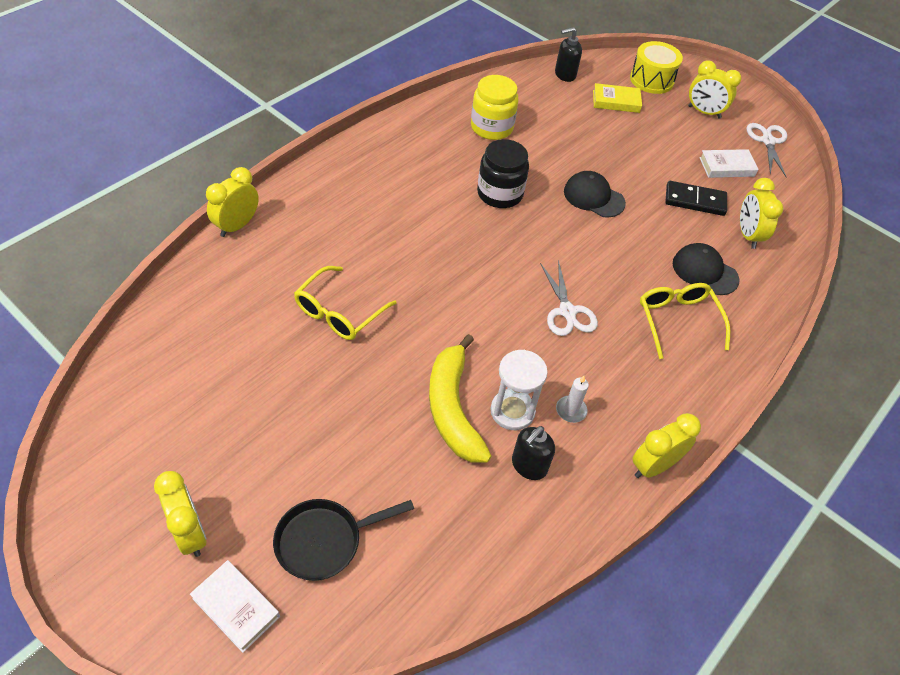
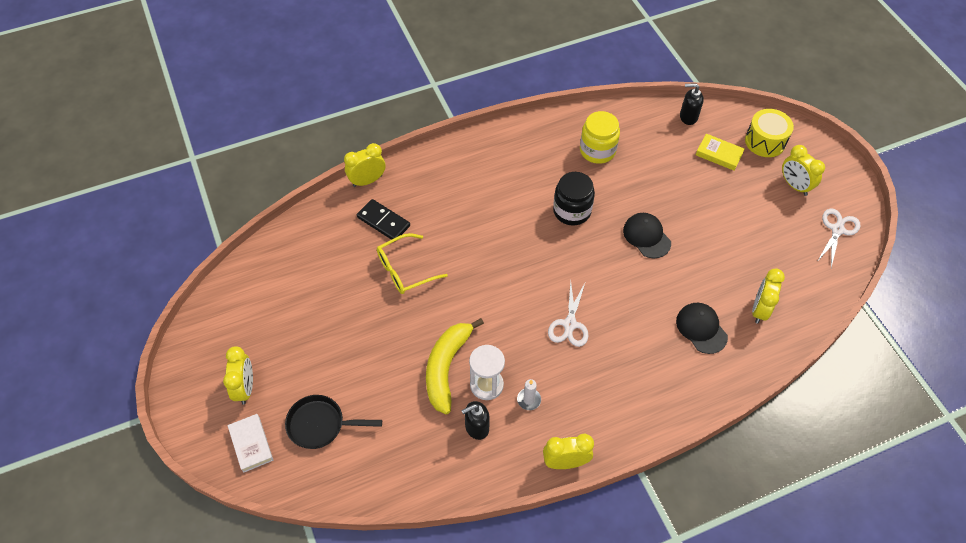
camera: 30 degrees right, 5 degrees up
yellow glasses [640,283,730,359] -> none
black domino [665,181,727,216] -> black domino moved to [357,199,410,240]
white book [699,149,759,178] -> none

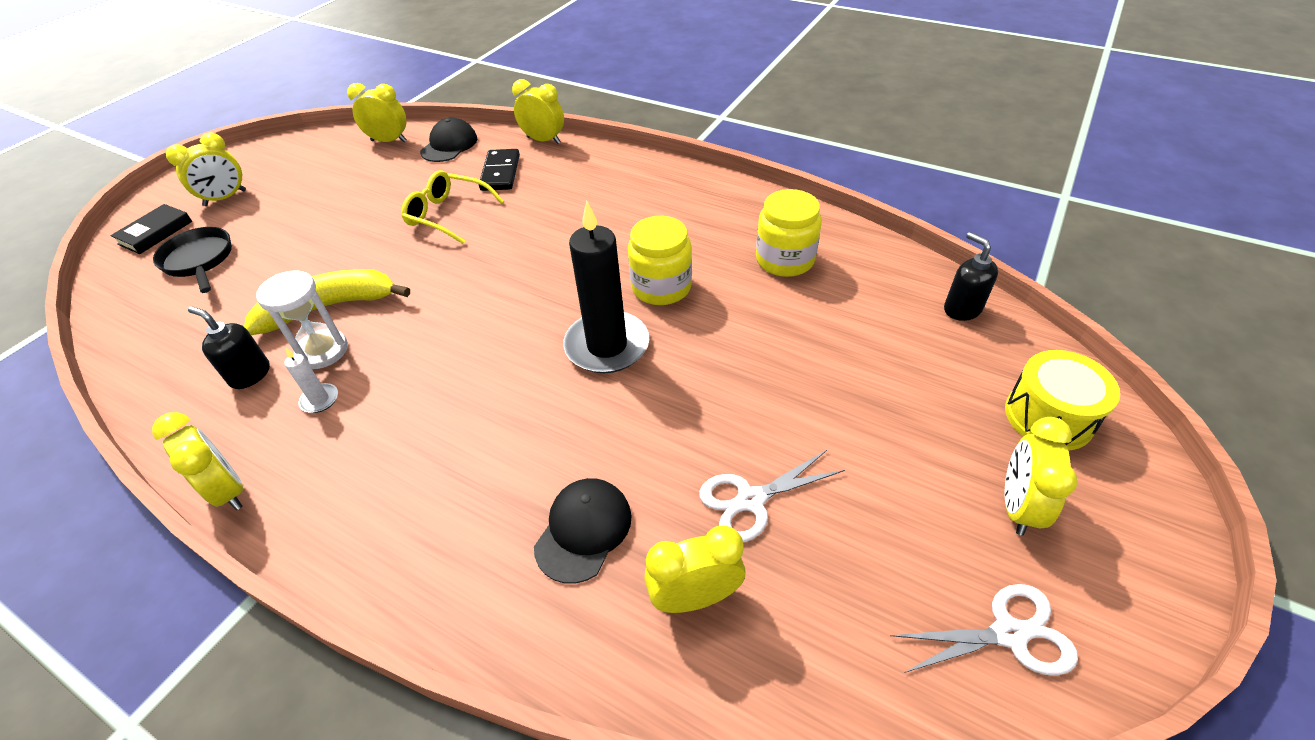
camera: 55 degrees right, 10 degrees down
white book [228,414,273,473] -> black book [110,204,192,254]
white scissors [548,281,589,347] -> white scissors moved to [699,450,845,542]
black jar [553,172,595,226] -> yellow jar [628,216,692,305]
black cap [623,213,671,258] -> black cap moved to [420,118,477,162]
yellow book [696,134,745,171] -> none
none -> yellow clock [347,83,407,142]
none -> black candle [563,201,649,373]

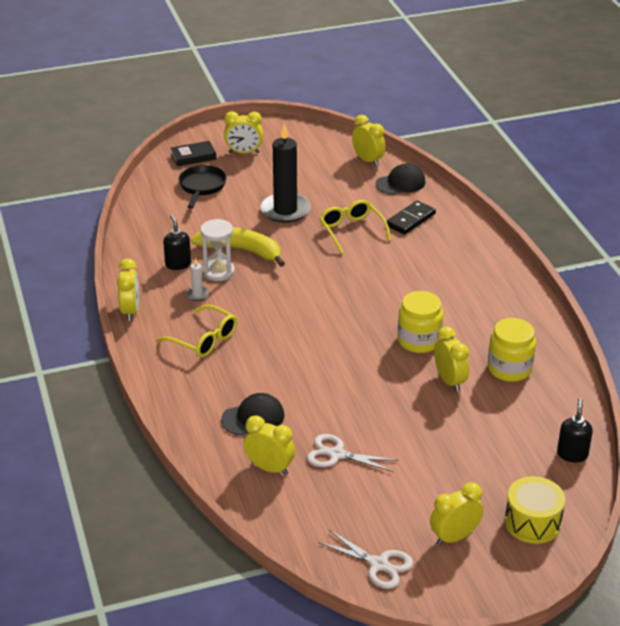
camera: 40 degrees right, 10 degrees down
yellow clock [512,79,564,144] -> yellow clock moved to [434,327,469,392]
black candle [563,201,649,373] -> black candle moved to [260,123,311,223]
none -> yellow glasses [157,305,237,357]

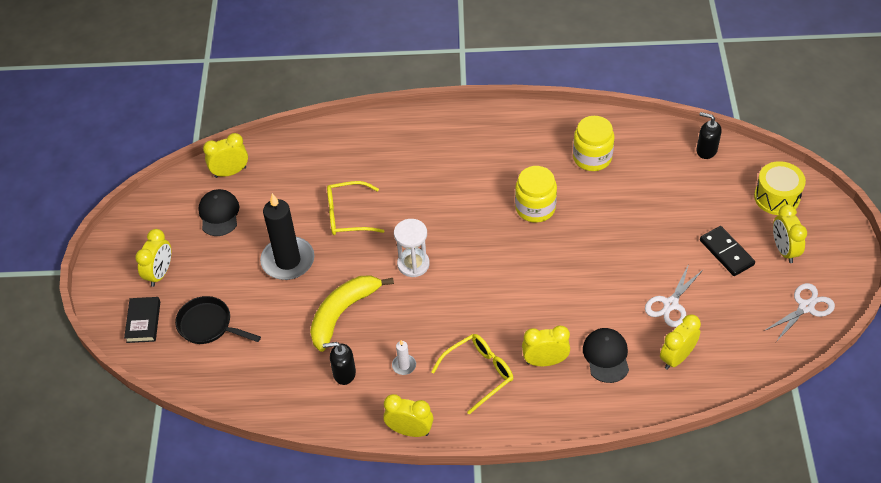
camera: 70 degrees left, 15 degrees up
white hourglass [200,219,235,281] -> white hourglass moved to [394,219,430,277]
black cap [376,164,426,195] -> black cap moved to [198,189,239,236]
black domino [387,201,436,235] -> black domino moved to [700,226,755,276]
yellow clock [434,327,469,392] -> yellow clock moved to [522,326,570,366]

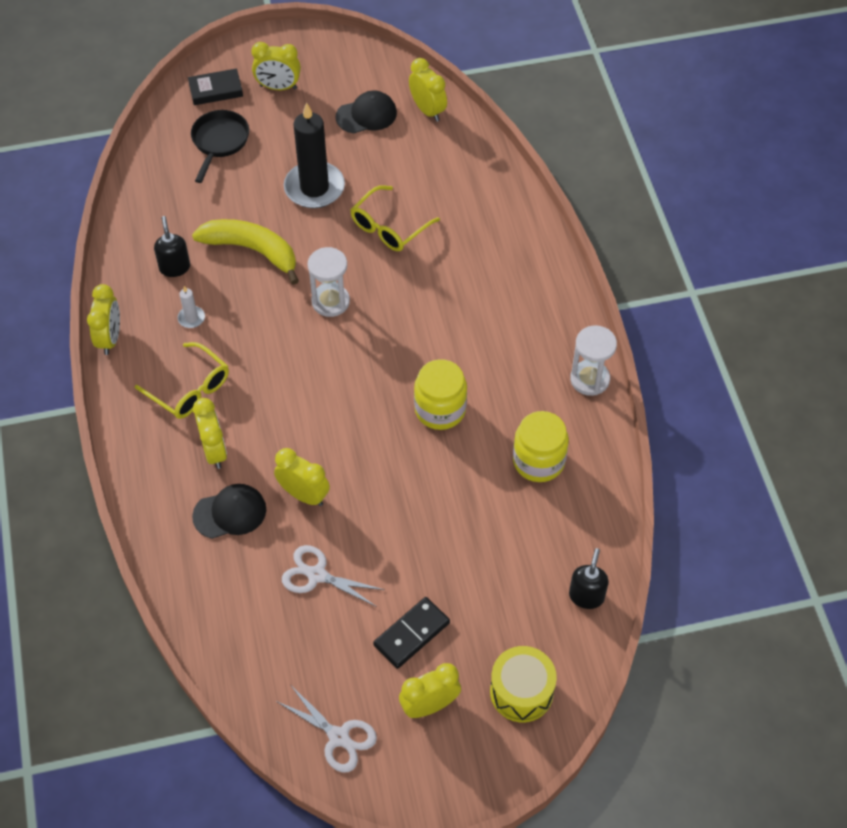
camera: 75 degrees right, 5 degrees up
yellow glasses [327,181,384,235] -> yellow glasses turned 120 degrees counterclockwise [350,185,440,251]
yellow clock [660,314,701,370] -> yellow clock moved to [274,448,330,506]
none -> white hourglass [570,325,617,396]

